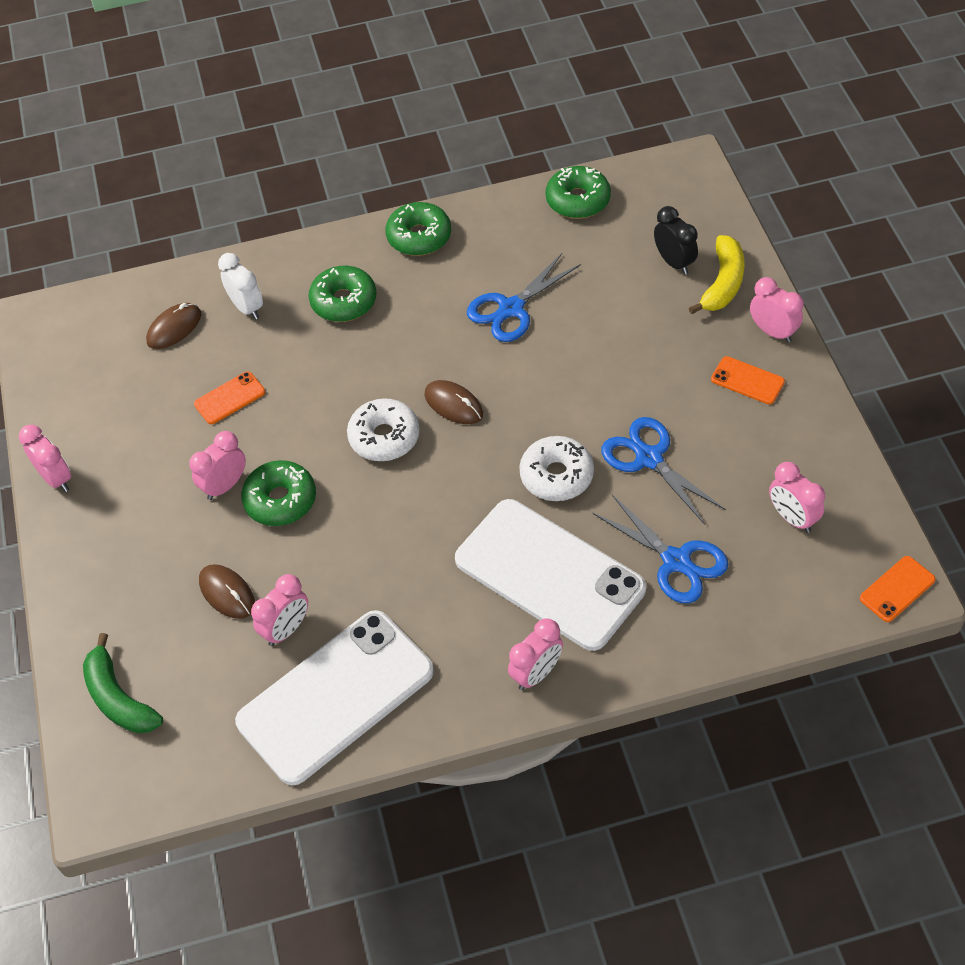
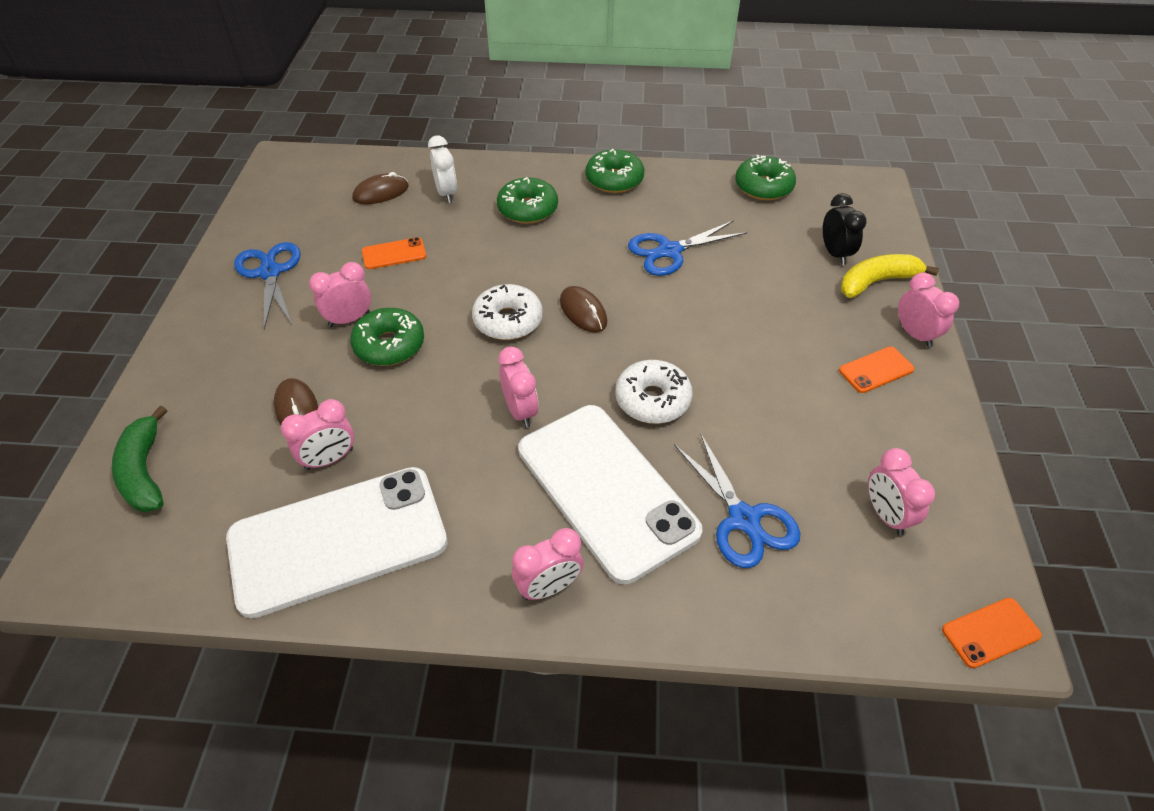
camera: 15 degrees right, 5 degrees down
pink clock [19,425,71,492] -> pink clock moved to [498,346,539,428]
blue scissors [601,417,726,525] -> blue scissors moved to [234,242,301,330]
yellow banana [689,235,745,314] -> yellow banana turned 150 degrees counterclockwise [841,254,939,298]
orange phone [711,356,785,404] -> orange phone turned 75 degrees counterclockwise [839,347,915,393]

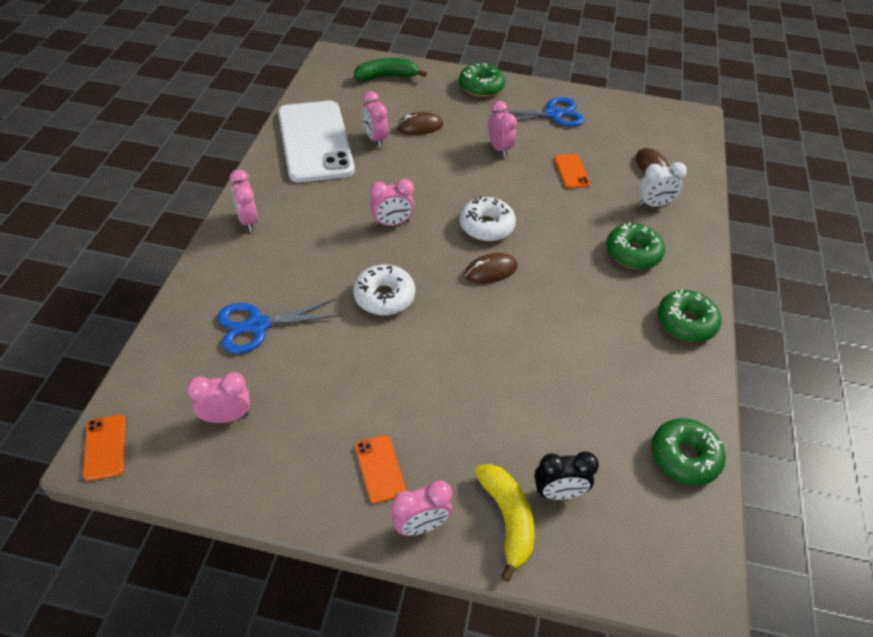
camera: 95 degrees right, 0 degrees up
green donut [350,308,424,366] -> green donut moved to [459,63,505,97]
white phone [518,405,703,584] -> none
blue scissors [628,220,747,276] -> none

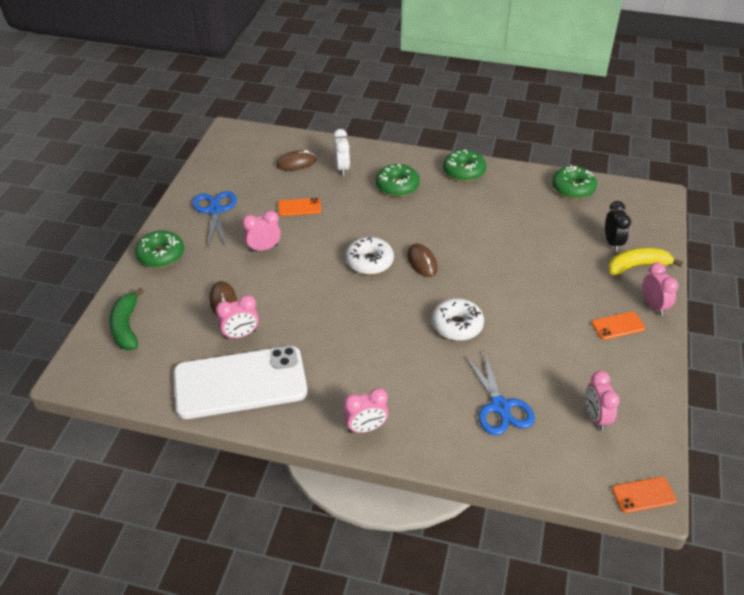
camera: 85 degrees left, 5 degrees down
pink clock [370,179,414,226] -> none

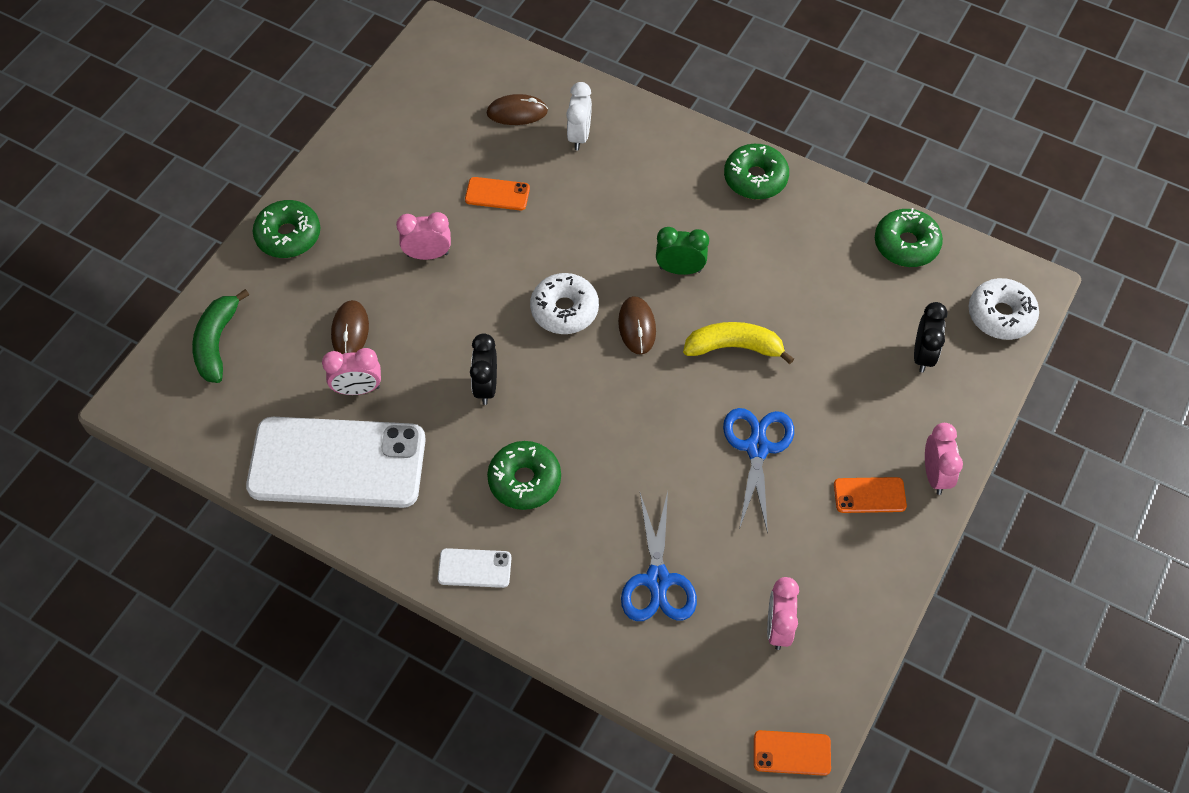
camera: 15 degrees right, 15 degrees up
blue scissors [192,191,237,247] -> blue scissors moved to [723,408,794,534]
pink clock [343,388,389,433] -> white phone [438,548,511,588]
green donut [376,164,420,197] -> green donut moved to [487,441,561,510]
white donut [432,299,484,341] -> white donut moved to [968,278,1039,340]
yellow banana [608,248,683,275] -> yellow banana moved to [683,322,794,364]
none -> black clock [470,333,497,405]
none -> green clock [656,227,709,275]

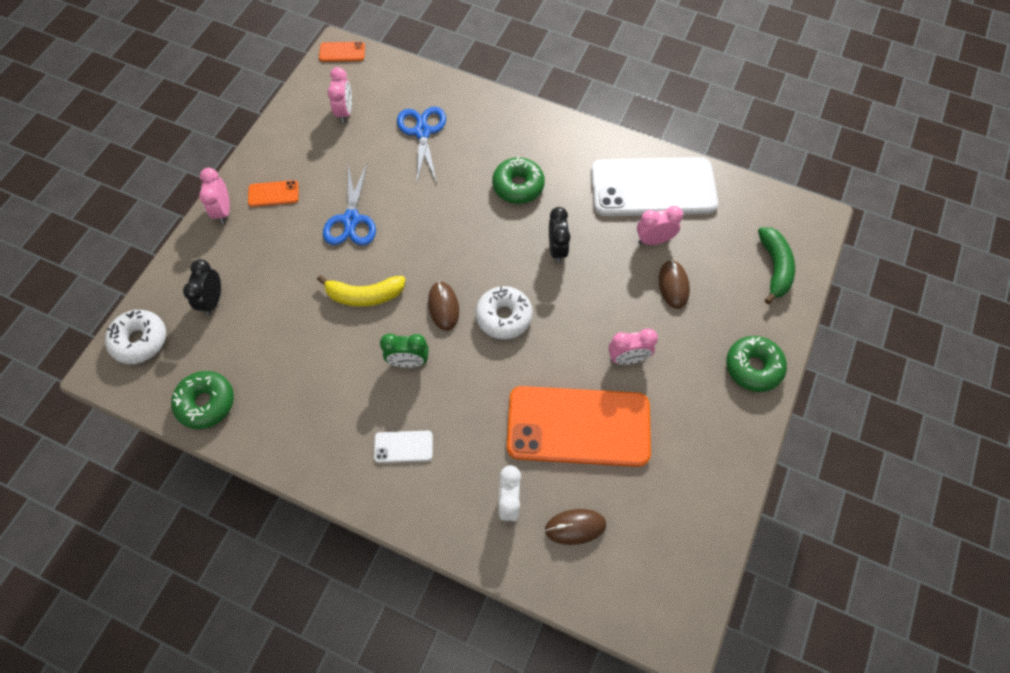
camera: 175 degrees right, 5 degrees up
white phone [438,548,511,588] -> white phone moved to [374,431,433,463]
orange phone [465,177,530,210] -> orange phone [507,386,651,467], size x2.47
green donut [724,144,789,200] -> none

